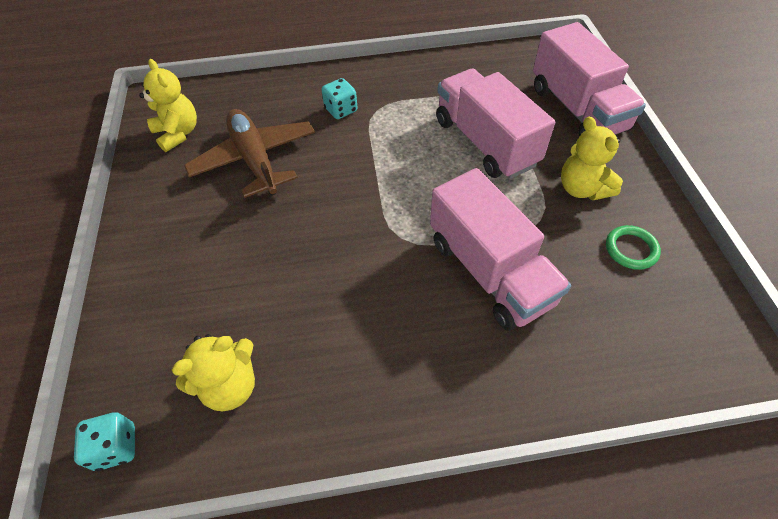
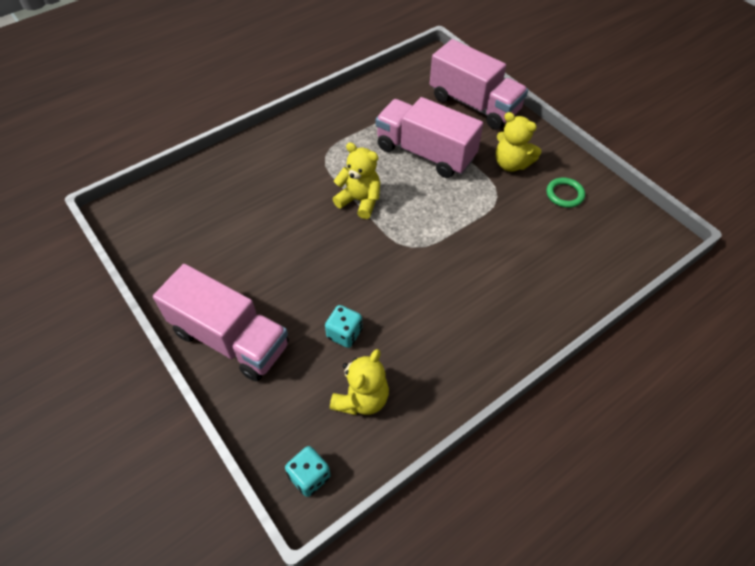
camera: 30 degrees left, 0 degrees up
yellow teddy bear [139,59,197,152] -> yellow teddy bear moved to [333,142,380,219]
brown plane [184,109,315,198] -> none
turquoise dice [321,78,357,119] -> turquoise dice moved to [325,305,363,348]
pink truck [430,168,571,331] -> pink truck moved to [153,264,289,381]

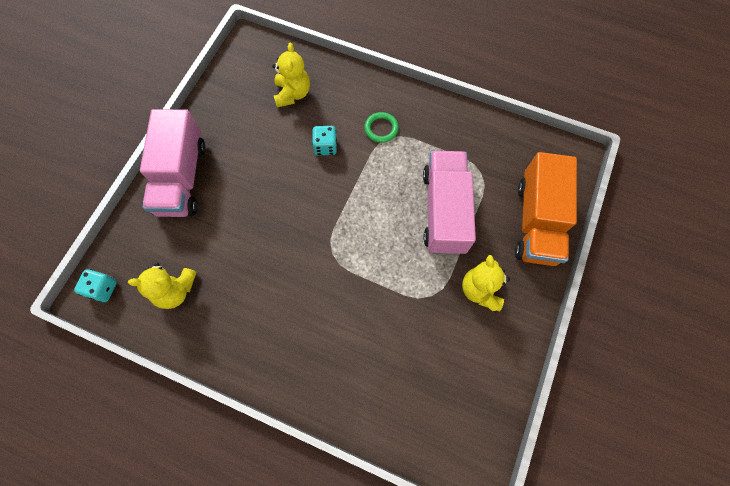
camera: 60 degrees right, 15 degrees up
turquoise dice [325,305,363,348] -> turquoise dice moved to [312,126,337,155]
yellow teddy bear [333,142,380,219] -> yellow teddy bear moved to [272,43,310,108]
pink truck [430,39,528,130] -> orange truck [515,152,577,266]
green ring [546,178,585,208] -> green ring moved to [364,112,399,143]

